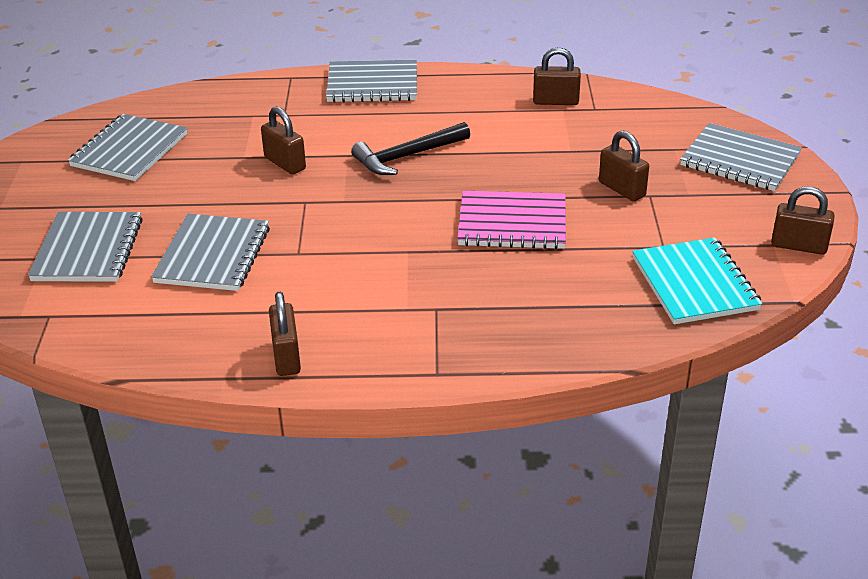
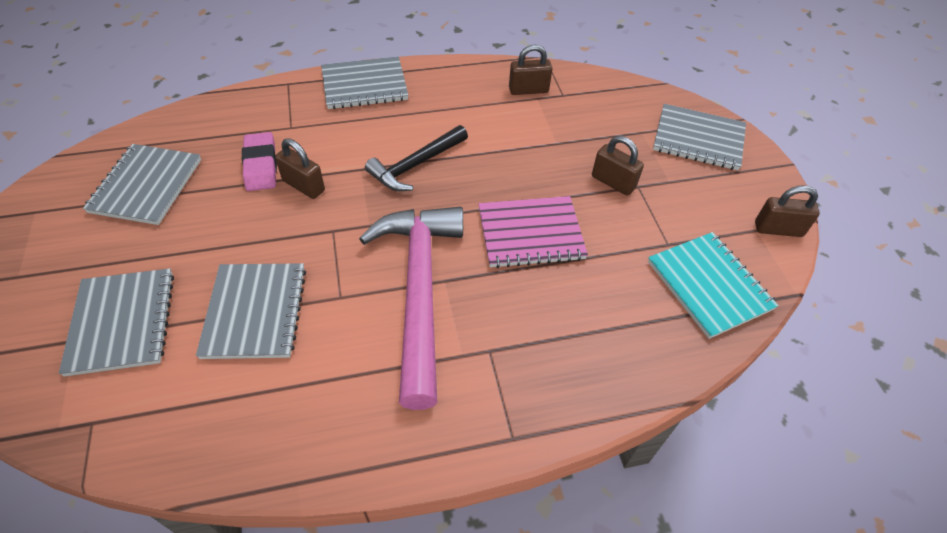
camera: 15 degrees left, 15 degrees up
brown padlock [269,292,301,376] -> none
none -> pink eraser [242,132,277,191]
none -> pink hammer [359,207,463,410]

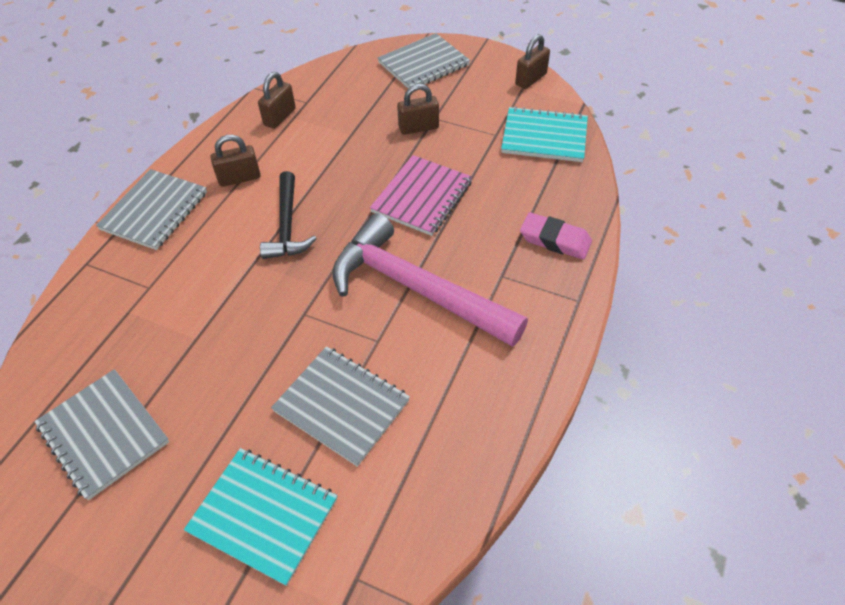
camera: 50 degrees left, 0 degrees up
grey notebook [59,269,174,377] -> turquoise notebook [184,448,337,586]
pink eraser [242,132,277,191] -> pink eraser moved to [520,212,592,260]
brown padlock [275,138,325,199] -> brown padlock moved to [211,135,261,187]

